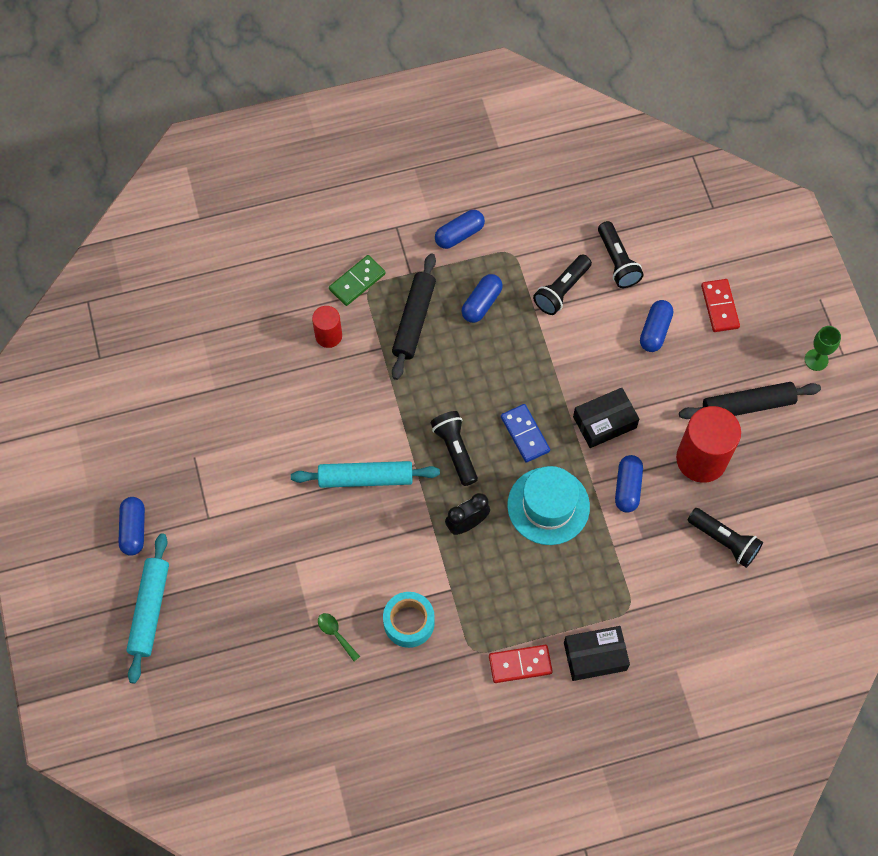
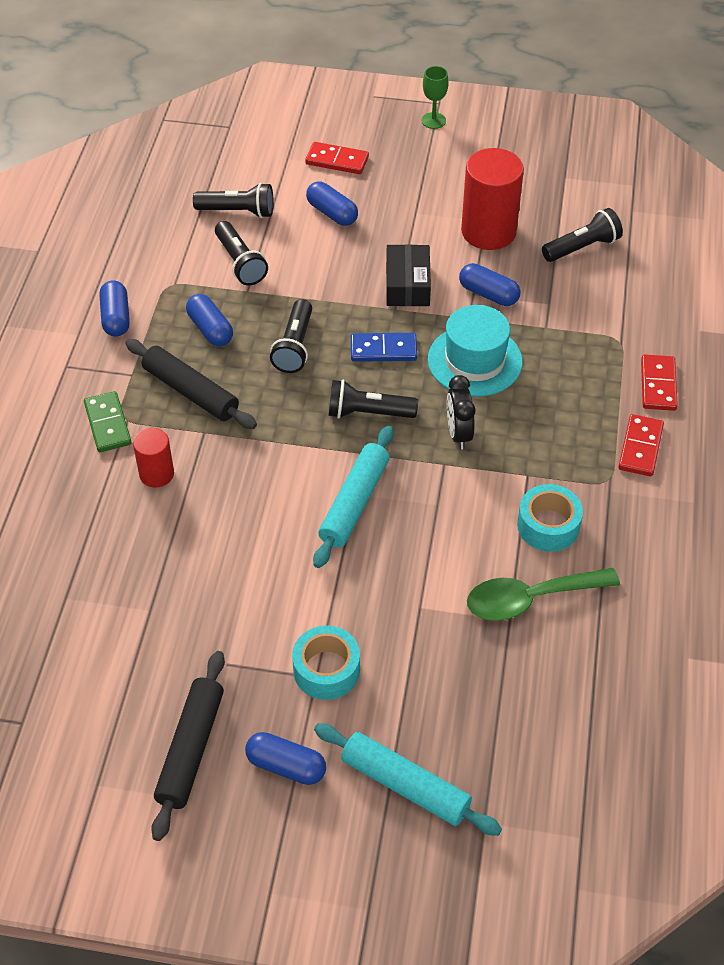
camera: 65 degrees left, 15 degrees down
green spoon [318,613,360,661] -> green spoon [467,568,620,621], size x2.14
black box [564,626,630,681] -> red domino [641,354,678,411]
black rolling pin [679,382,821,419] -> black rolling pin moved to [151,651,225,841]
none -> black flashlight [270,299,312,373]
none -> turquoise tape [292,626,360,700]

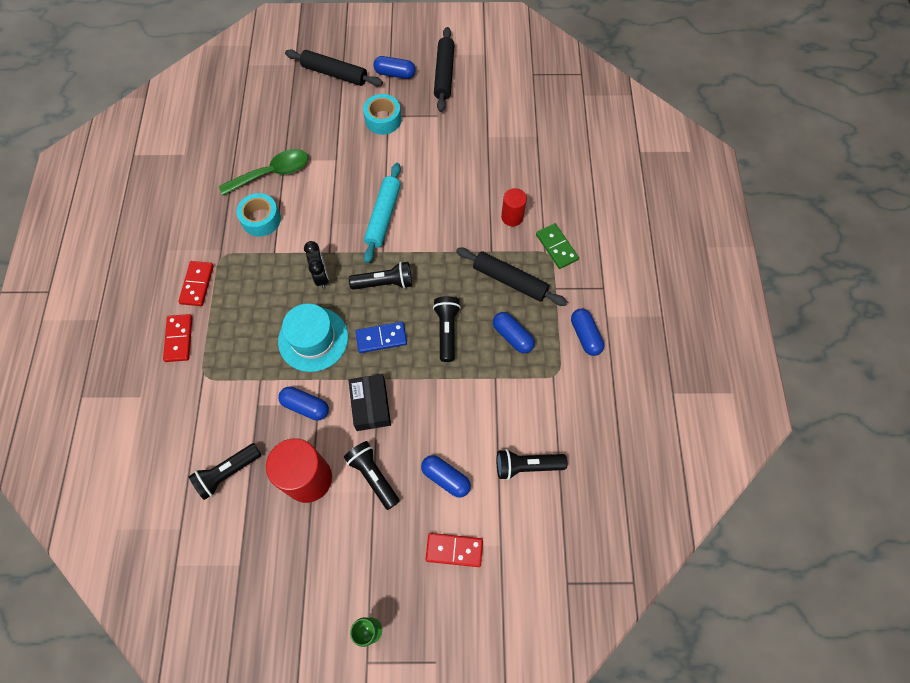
camera: 170 degrees right, 15 degrees up
black flashlight [215,221,268,285] -> black flashlight moved to [344,441,400,510]
turquoise rolling pin [314,723,502,836] -> black rolling pin [285,50,383,86]

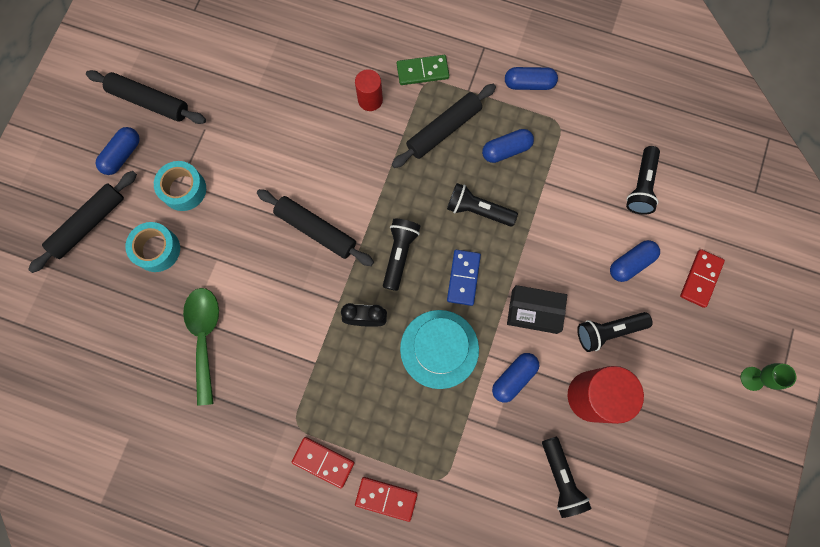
camera: 70 degrees left, 10 degrees up
turquoise tape [236,193,281,237] -> turquoise tape moved to [125,222,180,272]
turquoise rolling pin [363,163,401,263] -> black rolling pin [257,189,374,266]

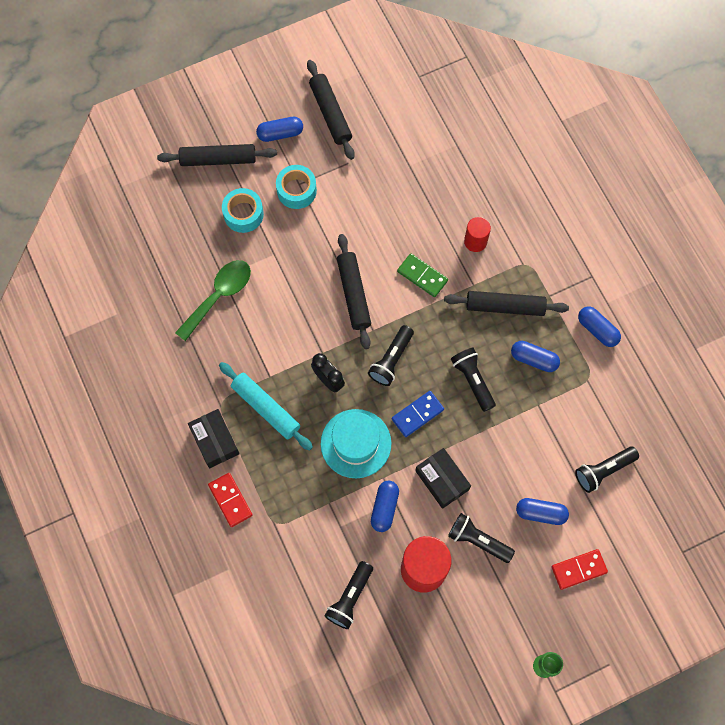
camera: 45 degrees right, 5 degrees down
red domino [292,437,355,488] -> black box [188,409,240,468]
black flashlight [383,219,420,291] -> black flashlight turned 150 degrees clockwise [368,325,414,386]
green domino [397,55,449,85] -> green domino moved to [397,253,448,297]
blue capsule [492,353,539,403] -> blue capsule turned 75 degrees counterclockwise [371,480,399,532]
none -> turquoise rolling pin [219,362,313,450]

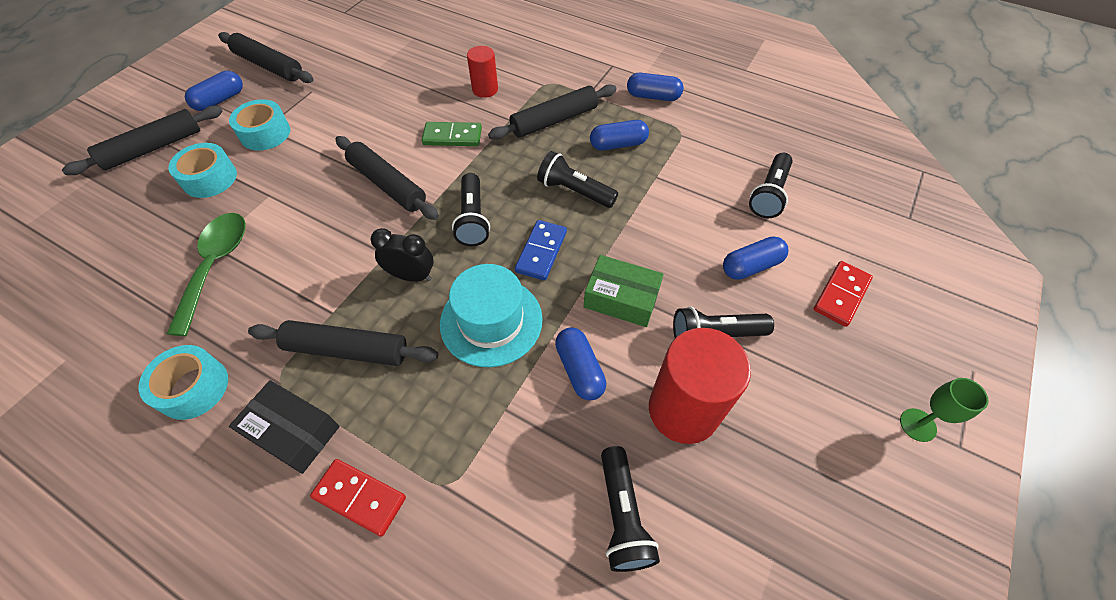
camera: 35 degrees left, 15 degrees down
turquoise rolling pin [219,362,313,450] -> black rolling pin [248,320,438,366]
black box [415,448,471,509] -> green box [584,255,664,327]
none -> turquoise tape [139,345,228,420]

